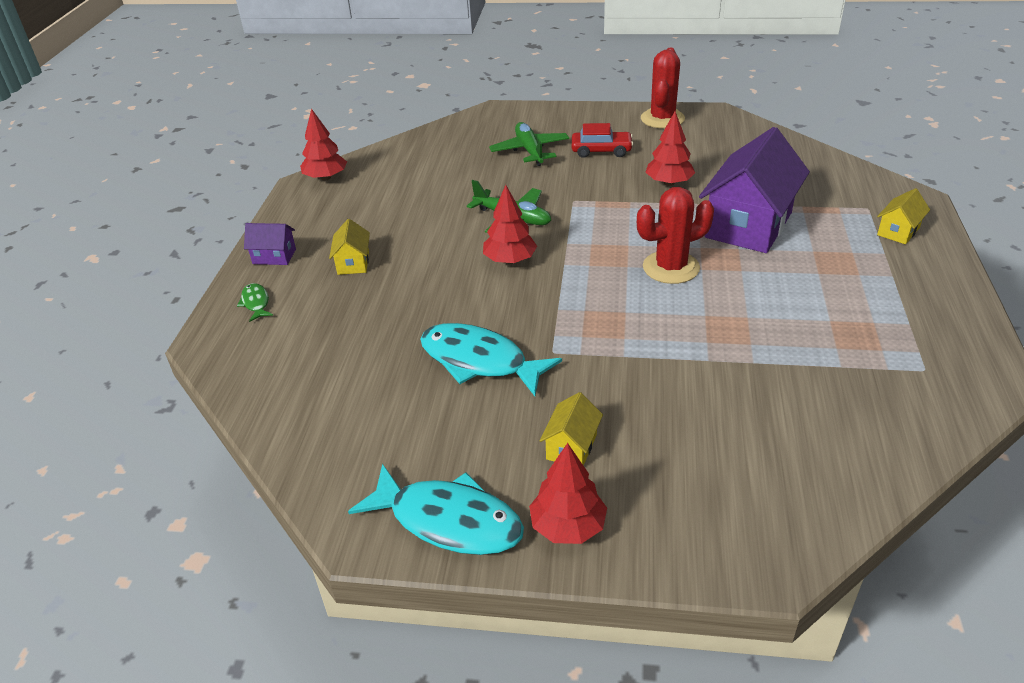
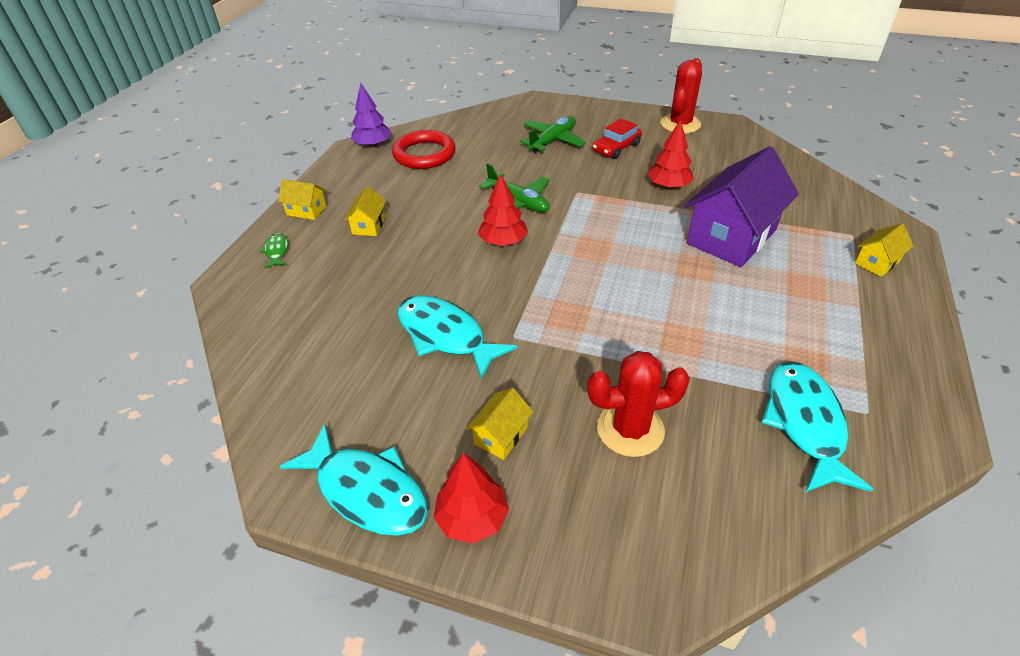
camera: 10 degrees right, 5 degrees up
purple house [244,223,296,265] -> yellow house [278,179,326,220]
red tree [300,108,347,180] -> purple tree [351,83,392,147]
green plane [489,122,569,166] -> green plane turned 45 degrees clockwise [520,116,586,153]
red car [572,123,633,158] -> red car turned 120 degrees clockwise [592,118,642,159]
red cactus [637,187,714,284] -> red cactus moved to [587,351,690,457]
none -> red ring [392,130,456,169]
none -> turquoise fish [761,361,873,492]

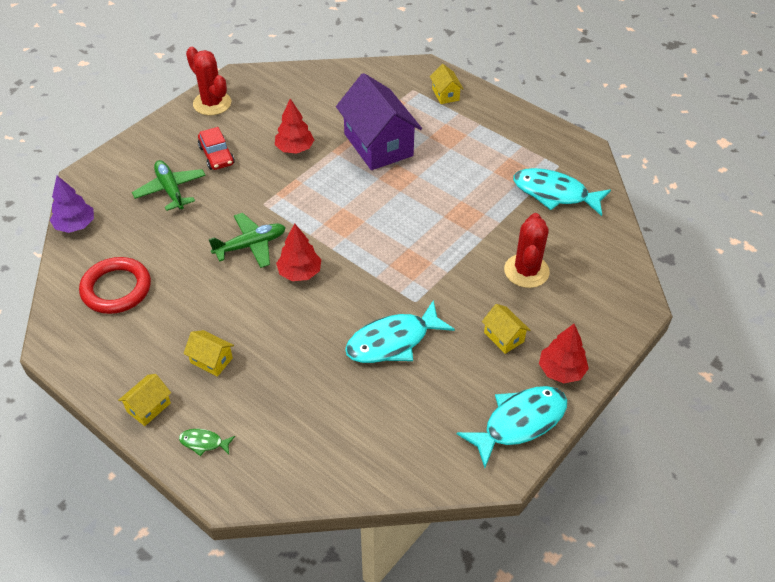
camera: 70 degrees left, 5 degrees up
purple tree [351,83,392,147] -> purple tree moved to [50,176,94,233]

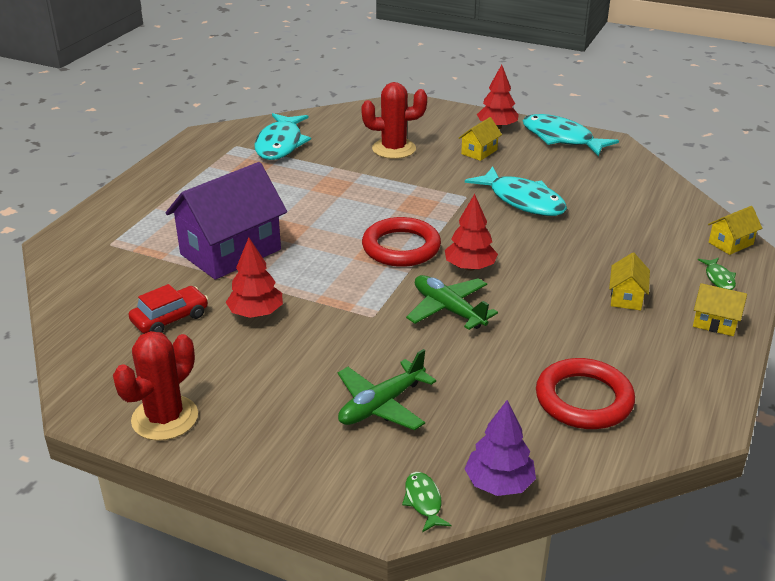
camera: 105 degrees left, 15 degrees down
red car [198,127,235,170] -> red car moved to [129,284,208,334]
yellow house [430,64,463,104] -> yellow house moved to [708,206,762,255]
none -> red ring [362,217,441,267]
none -> green fish [402,472,451,532]

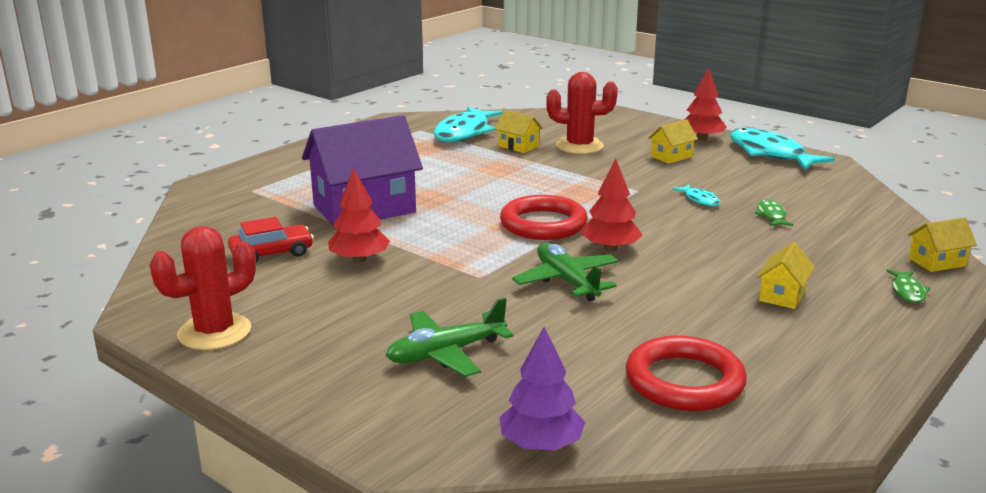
camera: 15 degrees right, 10 degrees down
green fish [402,472,451,532] -> green fish moved to [754,200,793,226]
turquoise fish [465,166,567,216] -> turquoise fish [672,184,720,206], size x0.46
yellow house [693,283,747,336] -> yellow house moved to [495,110,543,153]

